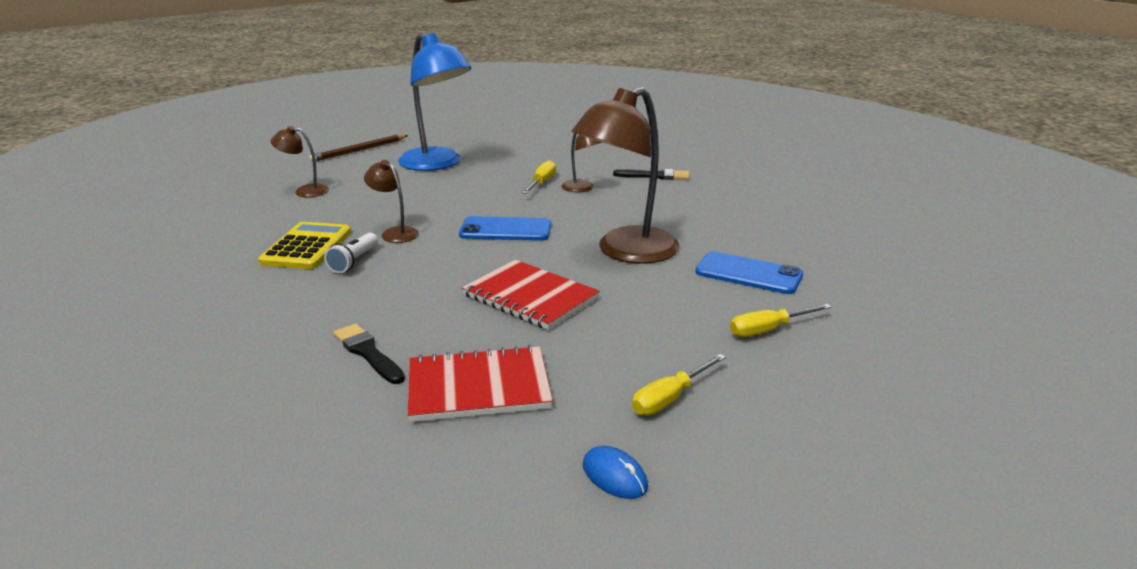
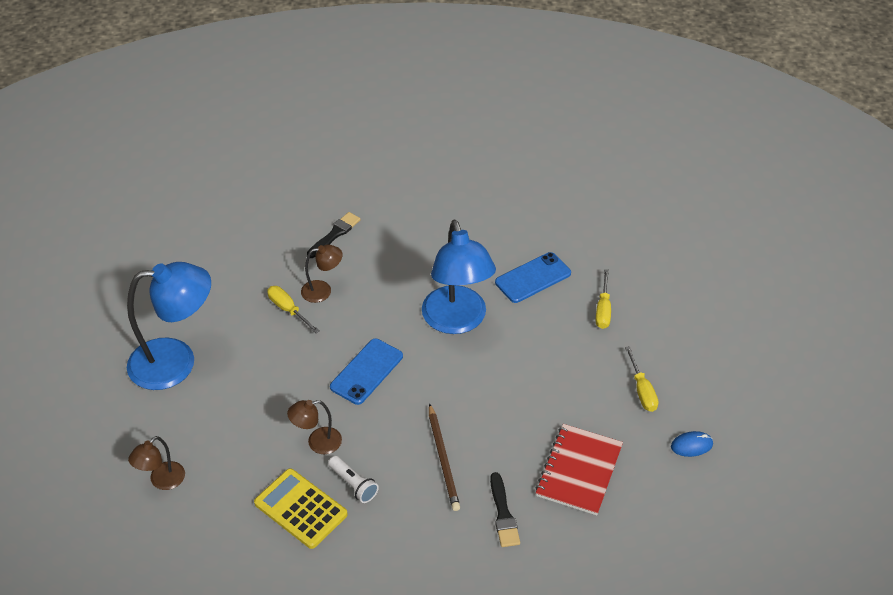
camera: 60 degrees left, 20 degrees up
brown pencil [309,135,408,162] -> brown pencil moved to [429,403,460,511]
black brush [333,323,405,384] -> black brush turned 90 degrees counterclockwise [490,472,520,547]
red notebook [462,260,600,330] -> none
brown lamp [572,87,679,264] -> blue lamp [422,220,496,334]

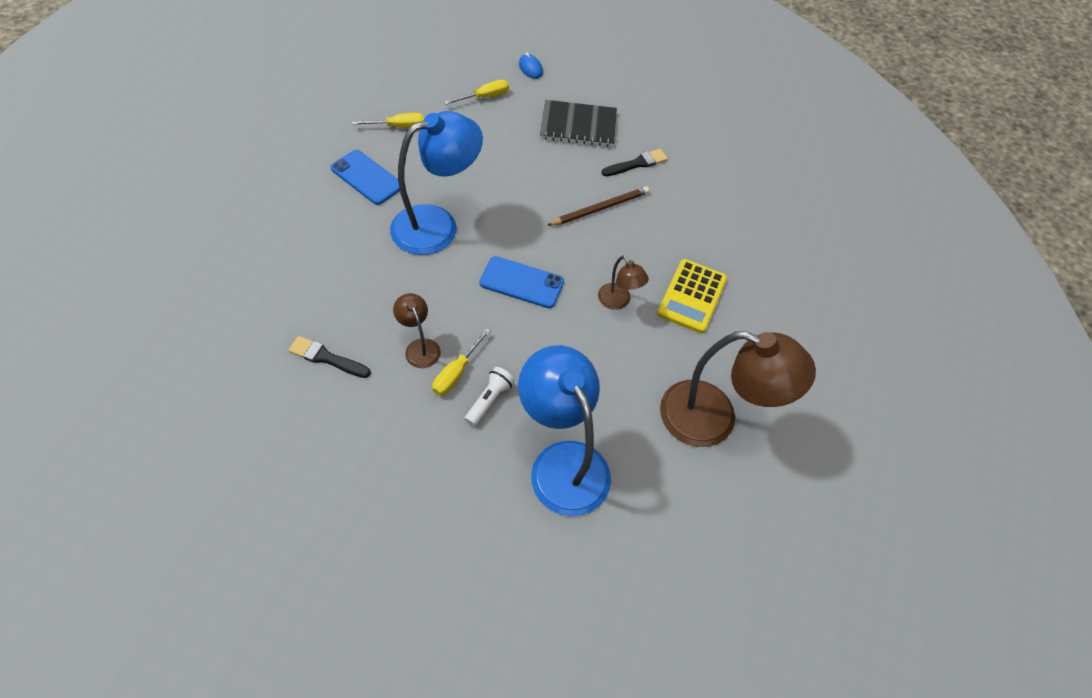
camera: 110 degrees left, 10 degrees up
brown lamp [128,436,185,490] -> brown lamp [660,331,816,447], size x2.10
white flashlight [328,456,379,503] -> white flashlight moved to [465,367,515,426]
red notebook [535,424,623,515] -> black notebook [540,100,617,147]

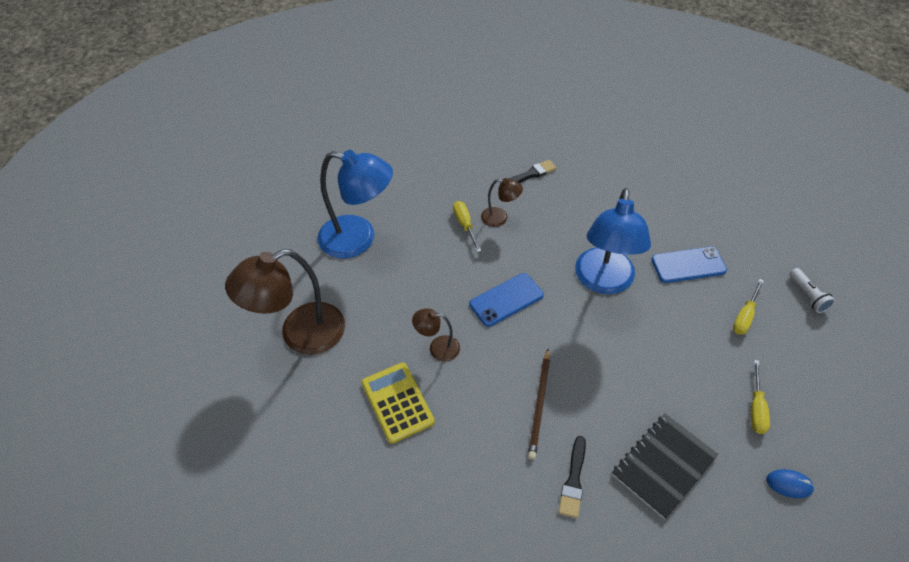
camera: 135 degrees right, 5 degrees down
white flashlight [465,367,515,426] -> white flashlight moved to [790,268,835,313]

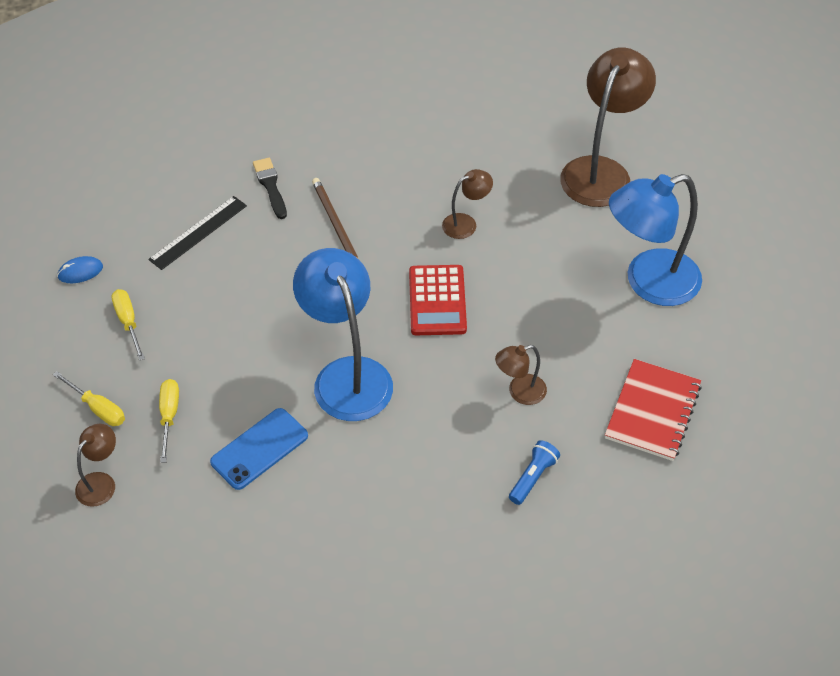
camera: 145 degrees right, 0 degrees up
yellow calculator [362,362,435,444] -> none
yellow screwdriver [453,201,481,252] -> yellow screwdriver moved to [53,371,125,426]
blue phone [469,273,544,327] -> red calculator [409,265,467,335]
black brush [500,160,557,184] -> blue flashlight [509,440,560,505]
black notebook [612,414,718,519] -> black ruler [148,196,247,270]
white flashlight [790,268,835,313] -> brown lamp [75,424,116,507]
none -> red notebook [605,359,702,461]

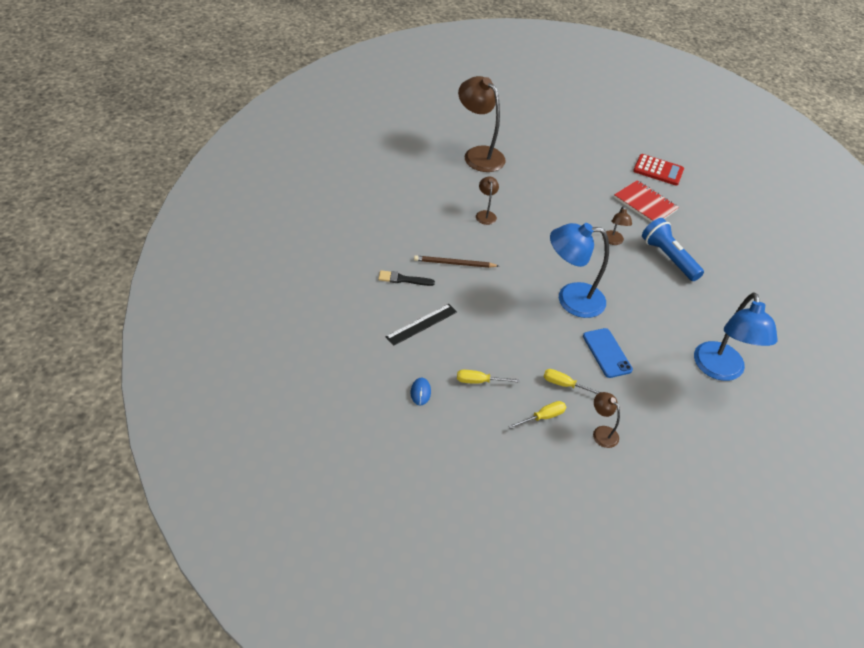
camera: 70 degrees left, 5 degrees down
black ruler [148,196,247,270] -> black ruler turned 75 degrees clockwise [386,304,457,346]
red calculator [409,265,467,335] -> red calculator moved to [633,154,684,186]
blue flashlight [509,440,560,505] -> blue flashlight [642,218,704,281], size x1.91
blue lamp [609,174,702,306] -> blue lamp moved to [694,292,778,381]

